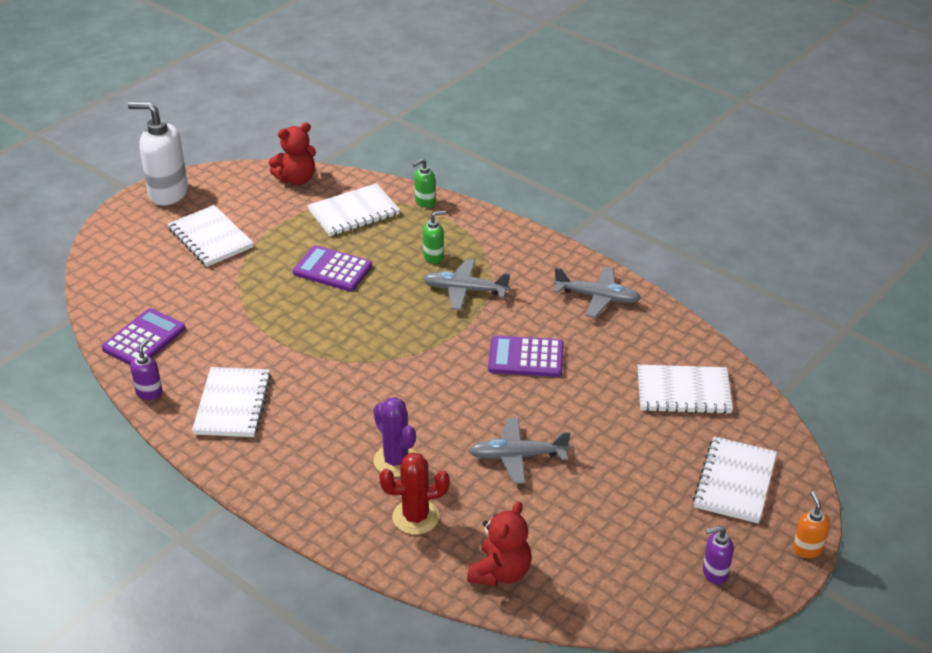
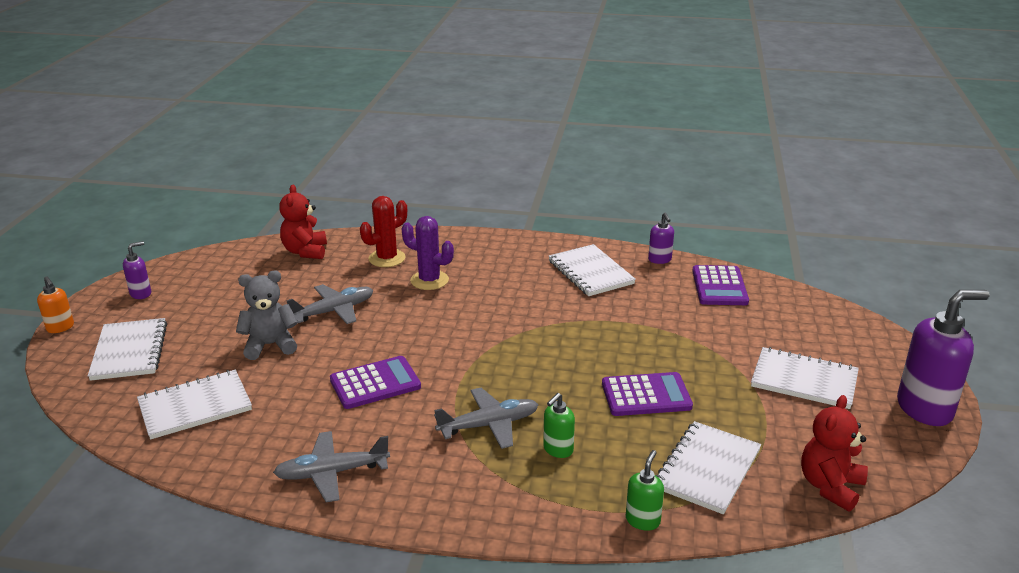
camera: 150 degrees right, 10 degrees down
white soap dispenser [128,102,188,206] -> purple soap dispenser [897,290,990,426]
none -> grey teddy bear [236,270,298,360]

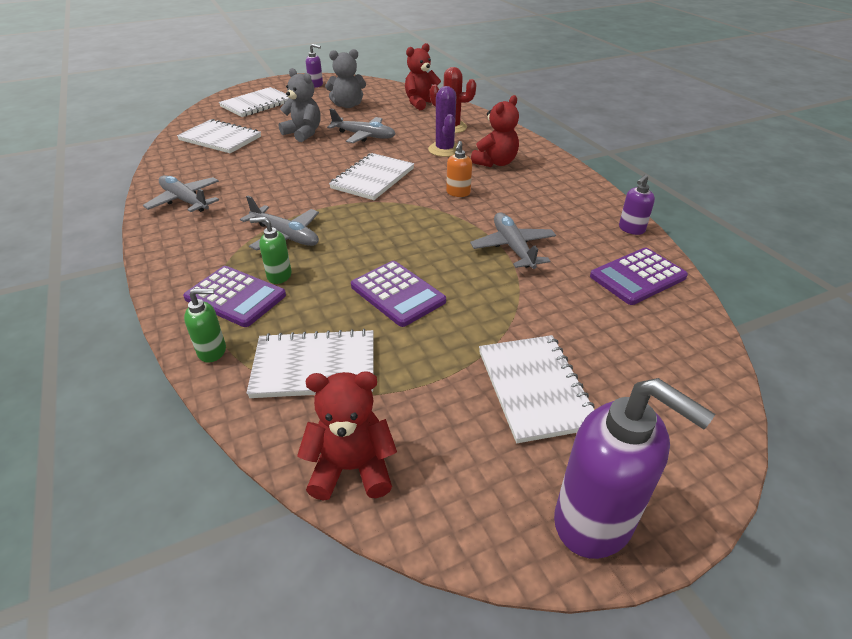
camera: 55 degrees right, 10 degrees up
orange soap dispenser [37,277,74,333] -> orange soap dispenser moved to [446,141,472,197]
purple calculator [330,356,421,409] -> purple calculator moved to [183,266,286,327]
white notebook [549,244,636,296] -> white notebook moved to [329,153,414,200]
none -> grey teddy bear [325,49,366,108]
none -> grey plane [470,212,556,269]
none -> red teddy bear [471,95,519,167]

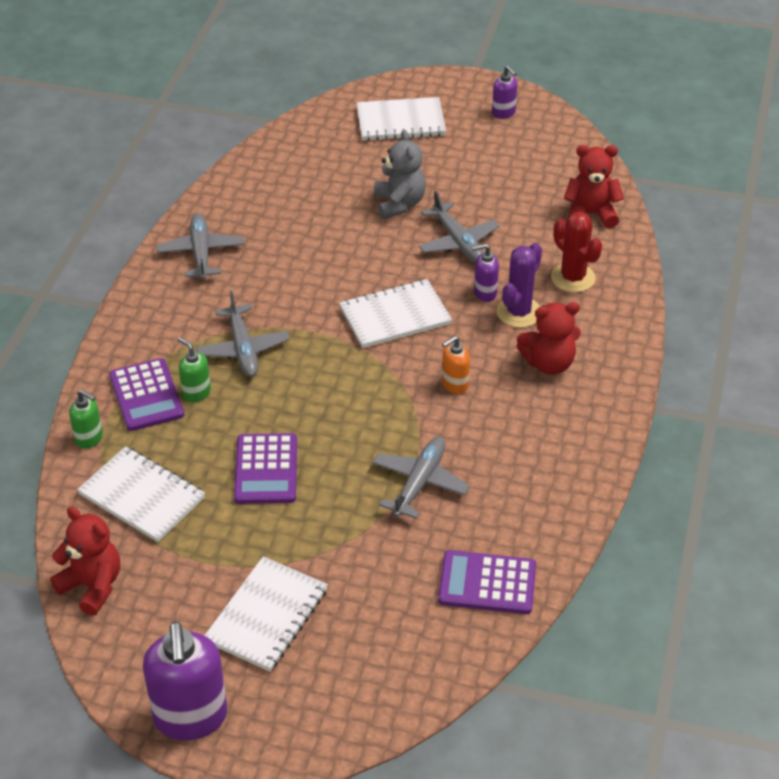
camera: 40 degrees right, 5 degrees up
white notebook [177,119,261,153] -> none
grey teddy bear [325,49,366,108] -> none
purple soap dispenser [619,174,655,235] -> purple soap dispenser moved to [472,244,499,302]

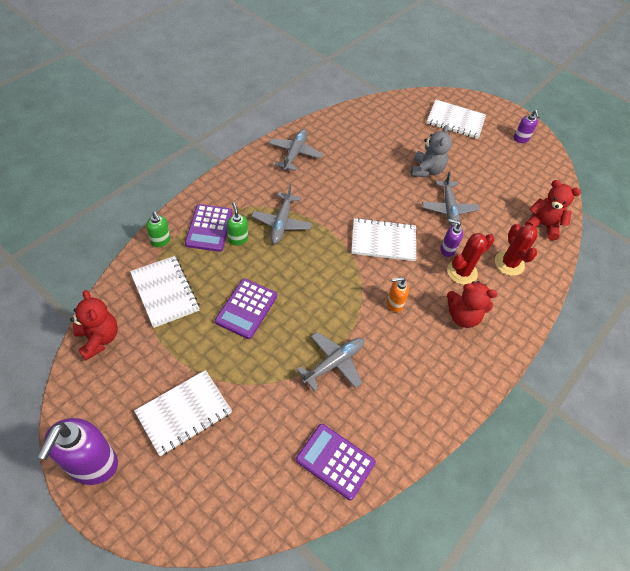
camera: 20 degrees right, 10 degrees up
purple cactus [497,243,542,328] -> red cactus [447,233,494,285]

